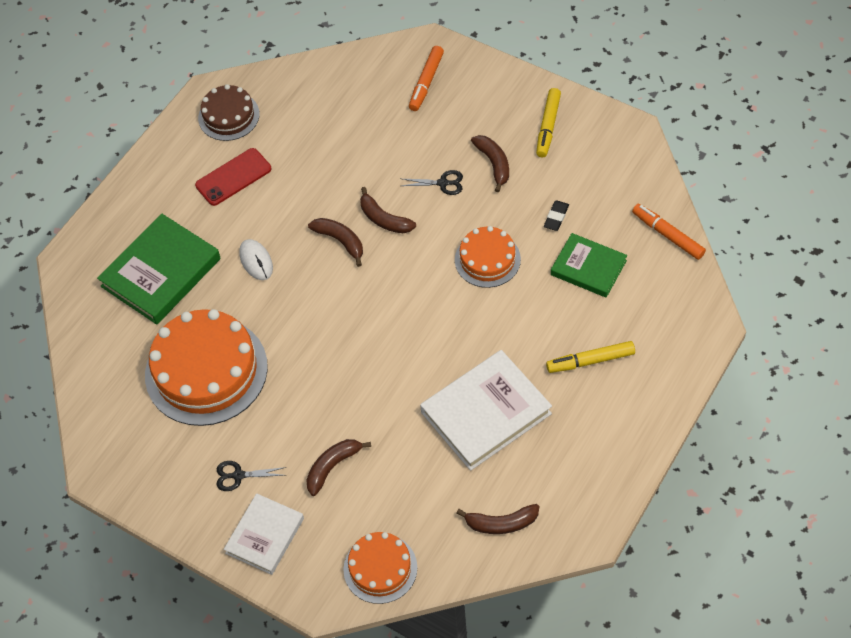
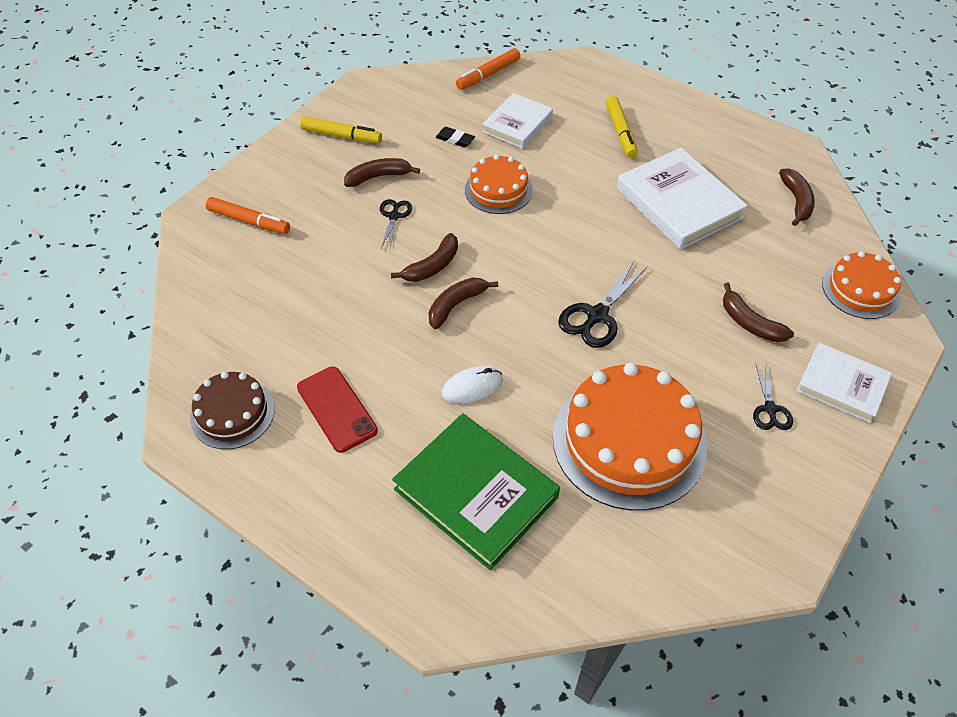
camera: 90 degrees left, 5 degrees down
green book [551,233,627,298] -> white book [482,93,553,149]
none -> black scissors [558,261,648,348]

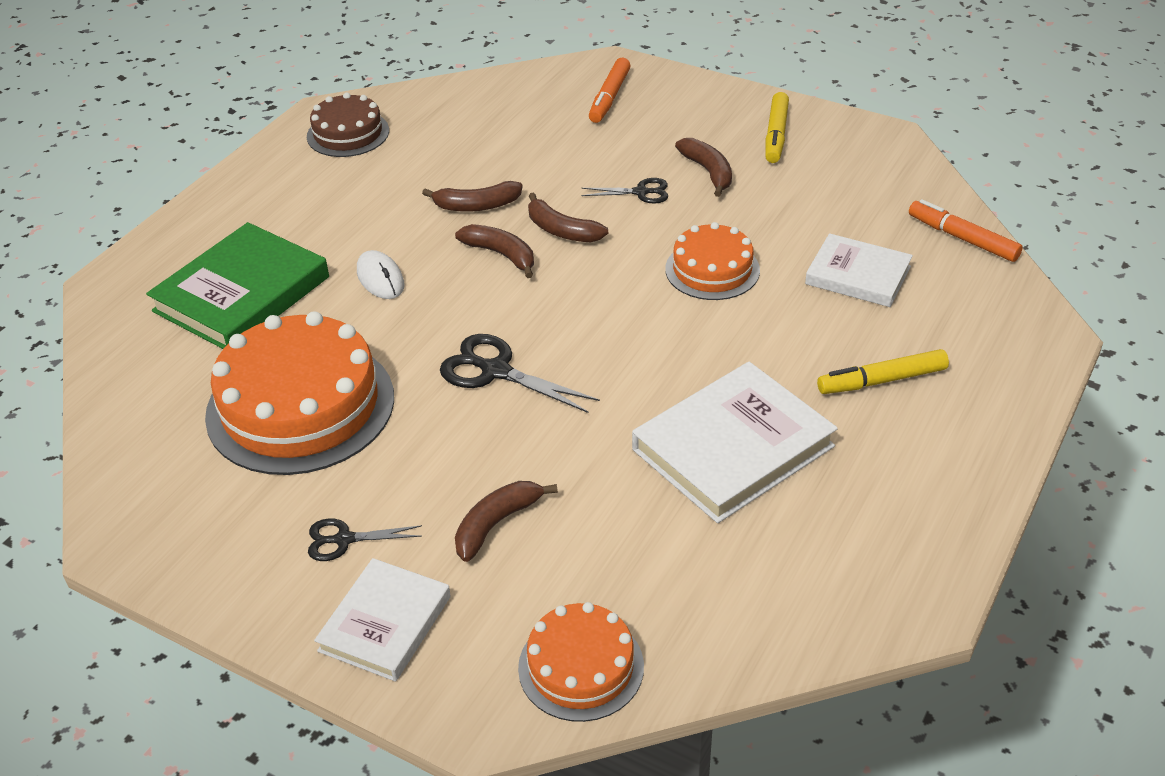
camera: 85 degrees right, 10 degrees down
red phone [297,366,378,453] -> none
black eraser [436,127,475,147] -> none
brown banana [779,168,815,226] -> brown banana moved to [422,181,523,212]

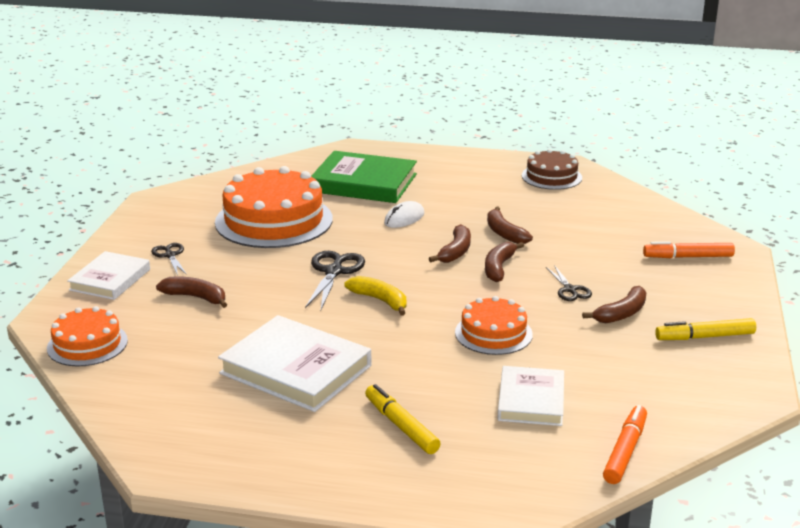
camera: 70 degrees right, 15 degrees down
white book [314,558,451,682] -> white book turned 75 degrees counterclockwise [67,251,150,300]
none -> yellow banana [345,276,407,316]

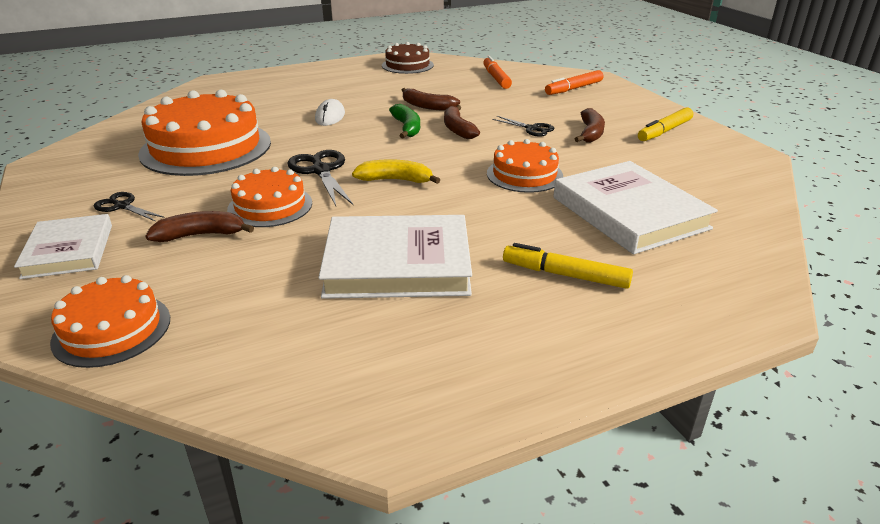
camera: 35 degrees left, 5 degrees up
green book [311,151,417,203] -> none
brown banana [429,224,471,263] -> green banana [389,104,420,138]
white book [497,366,564,426] -> white book [553,161,718,254], size x1.59
orange marker [603,405,647,484] -> orange marker moved to [483,56,512,89]
none -> orange cake [227,167,312,227]

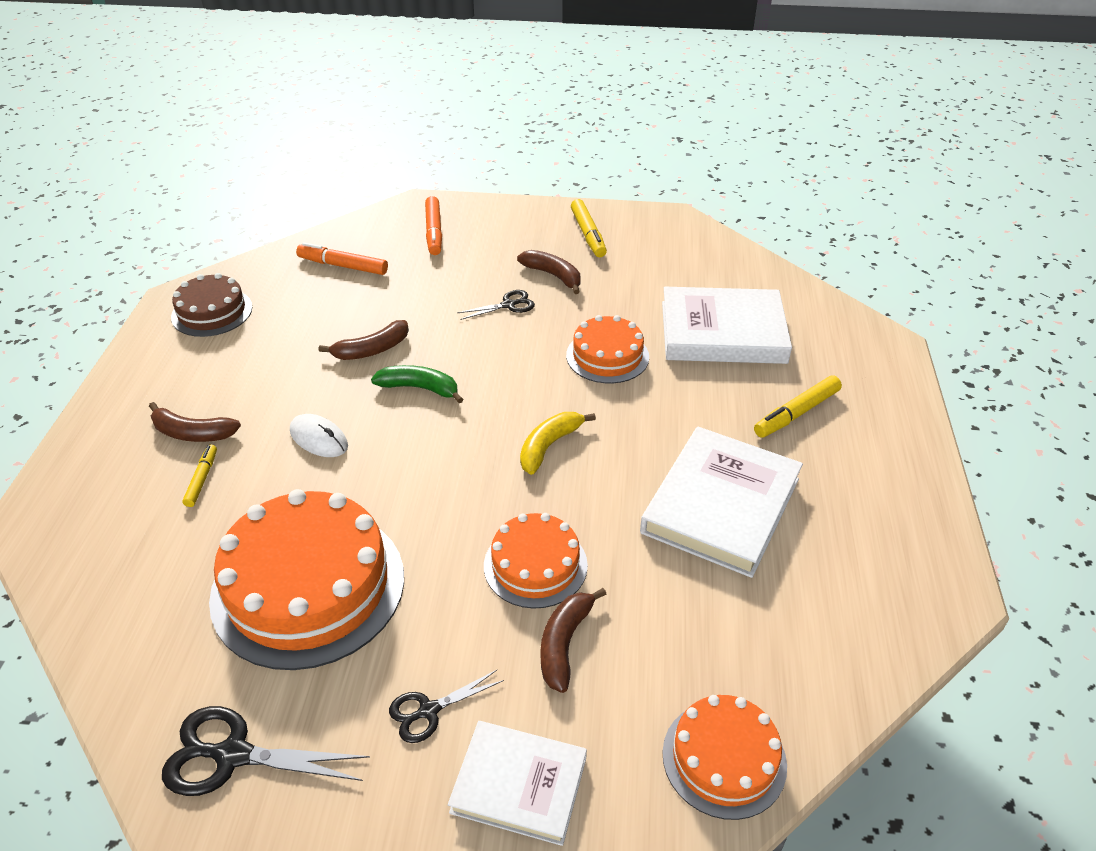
camera: 60 degrees left, 10 degrees up
black scissors [287,150,353,206] -> black scissors moved to [162,706,370,796]
brown banana [444,105,480,139] -> brown banana moved to [149,402,241,442]
none -> yellow marker [182,445,217,507]

